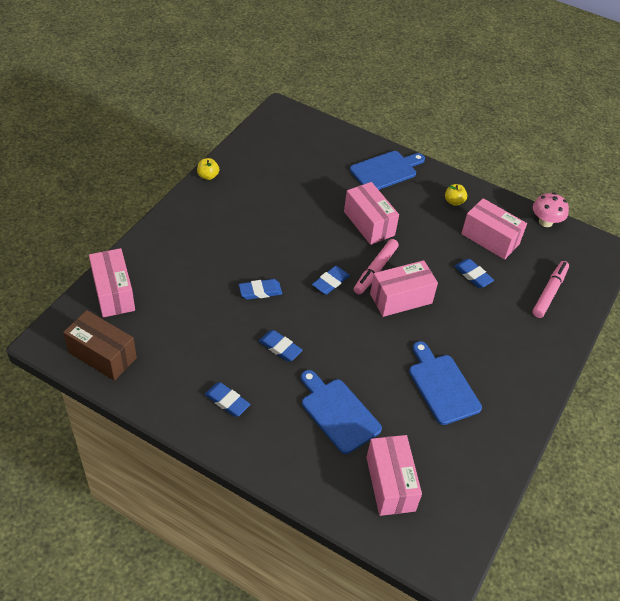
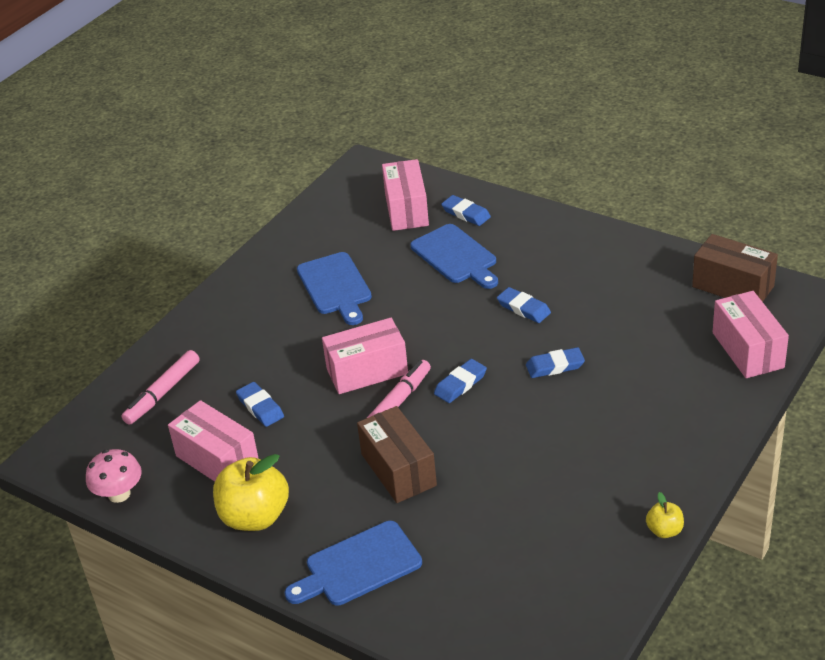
camera: 170 degrees left, 10 degrees down
blue eraser [205,382,250,417] -> blue eraser moved to [441,195,491,226]
pink box [344,182,399,245] -> brown box [357,406,437,503]
yellow apple [445,184,467,206] -> yellow apple [213,454,289,531], size x2.08

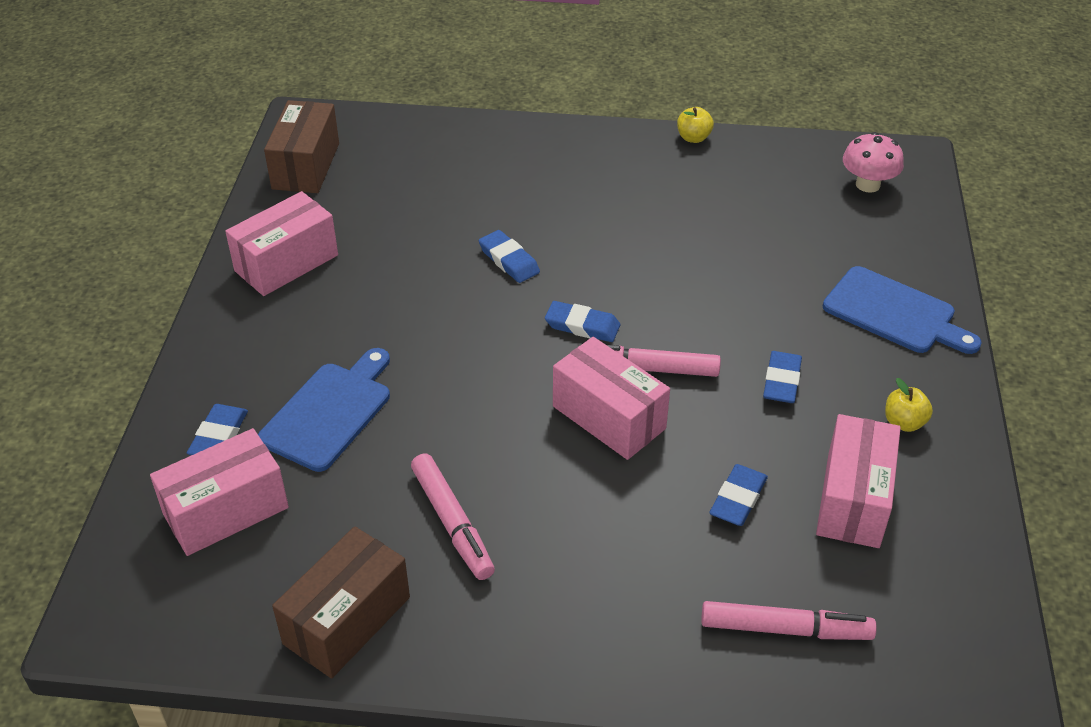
camera: 120 degrees left, 5 degrees up
pink mushroom [86,449,142,503] -> pink mushroom moved to [843,132,904,193]
yellow apple [213,454,289,531] -> yellow apple [885,378,933,432], size x0.48
blue cutting board [297,252,372,325] -> pink marker [411,453,495,580]
brown box [357,406,437,503] -> brown box moved to [272,526,410,679]
blue eraser [497,287,551,323] -> blue eraser moved to [763,351,802,403]
pink box [713,291,789,378] -> pink box moved to [225,191,338,296]

